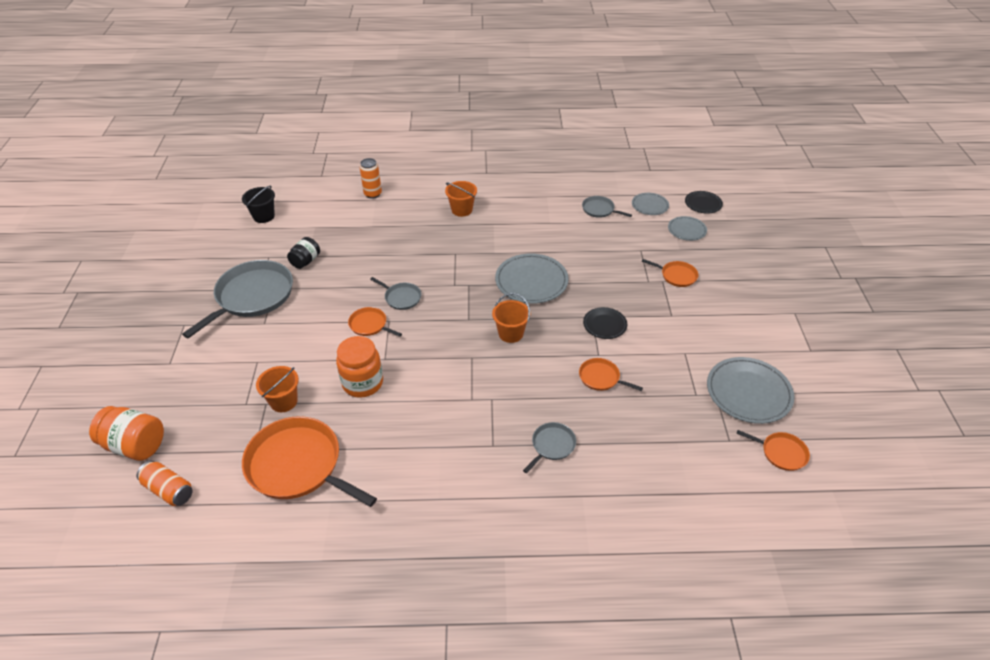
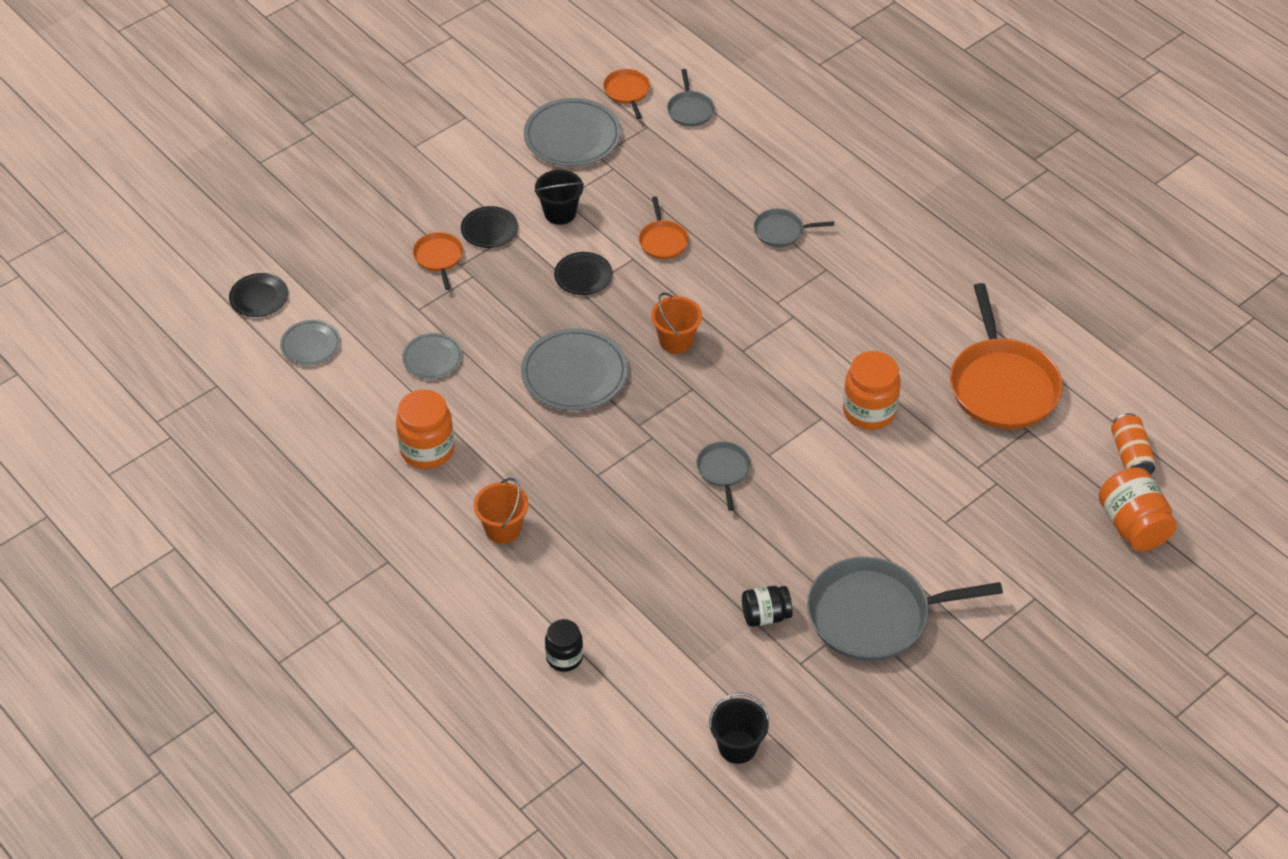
camera: 130 degrees left, 5 degrees up
orange bucket [256,366,299,412] -> none
orange pan [348,307,402,337] -> none
orange can [360,158,382,199] -> black jar [545,619,583,672]
grey pan [582,196,632,218] -> grey pan moved to [667,69,715,126]
grey plate [668,216,707,241] -> grey plate moved to [402,333,463,379]
none -> orange jar [396,389,455,469]
none -> black plate [461,206,518,248]
none -> black bucket [534,170,584,225]

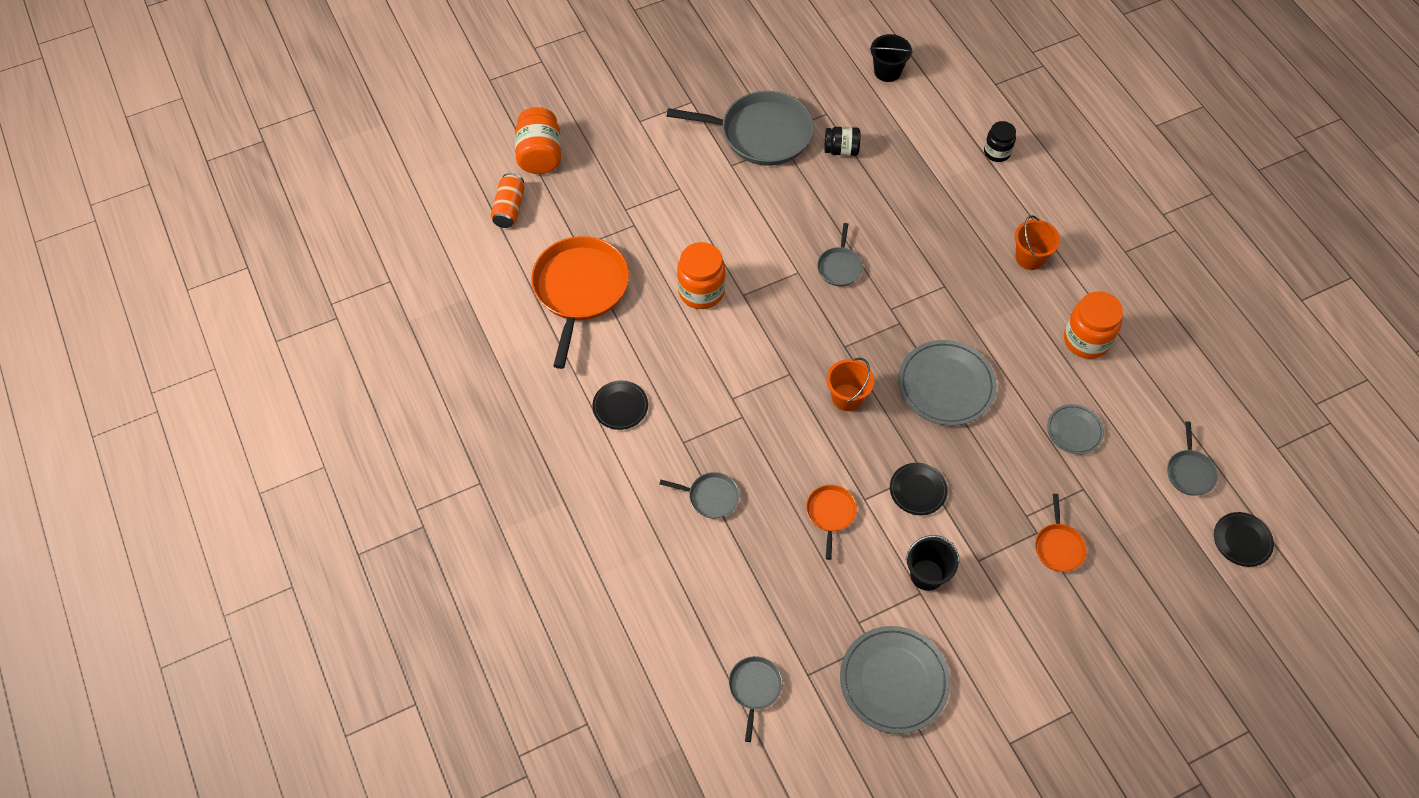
camera: 165 degrees left, 10 degrees up
grey plate [280,320,340,366] -> grey pan [1167,421,1218,496]
black plate [461,206,518,248] -> black plate moved to [592,380,648,430]
orange pan [603,69,650,119] -> none

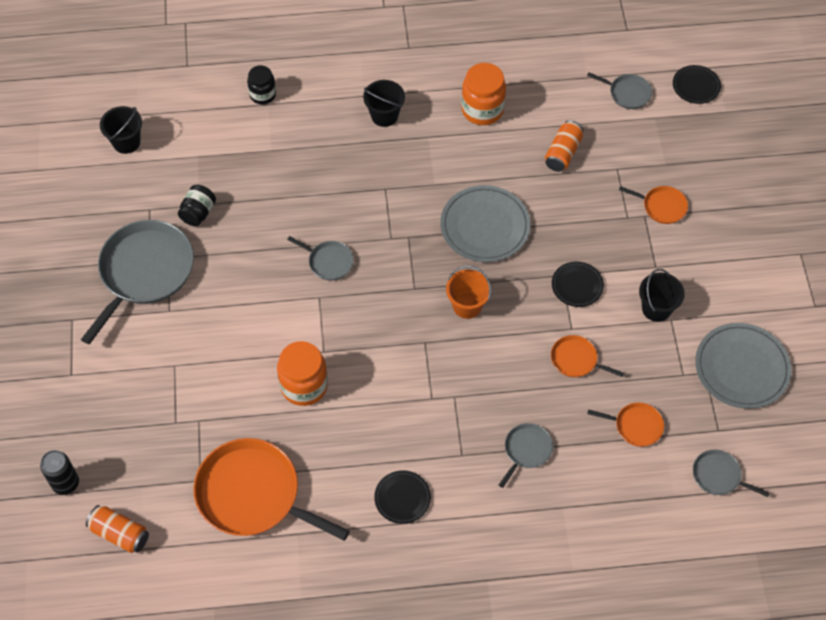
camera: 70 degrees left, 0 degrees up
orange jar [515,107,561,174] -> black can [40,450,79,495]
orange bucket [1015,215,1060,270] -> black bucket [363,80,405,127]
grey plate [1047,404,1104,455] -> orange can [545,120,584,172]
none -> orange pan [587,402,664,447]

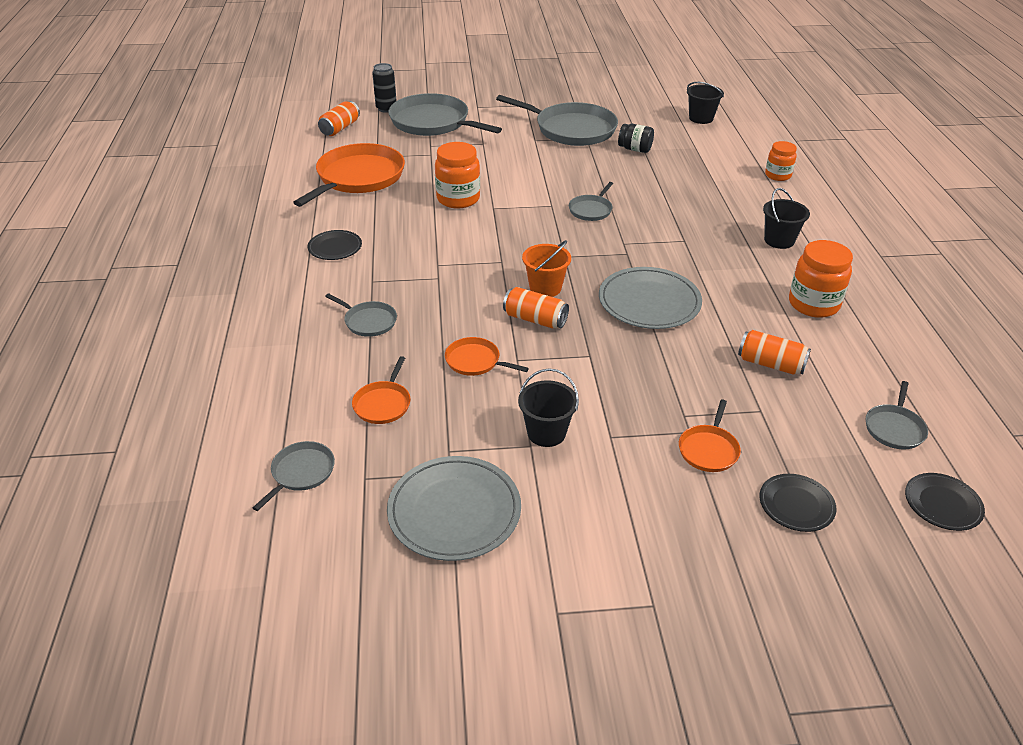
camera: 90 degrees right, 20 degrees down
black jar [247,65,276,104] -> orange jar [765,141,797,181]
orange pan [551,335,624,377] -> orange pan turned 90 degrees counterclockwise [445,337,529,376]
black plate [552,262,604,307] -> black plate moved to [759,474,836,532]
none -> grey pan [388,93,502,136]
none -> orange can [503,287,569,328]

